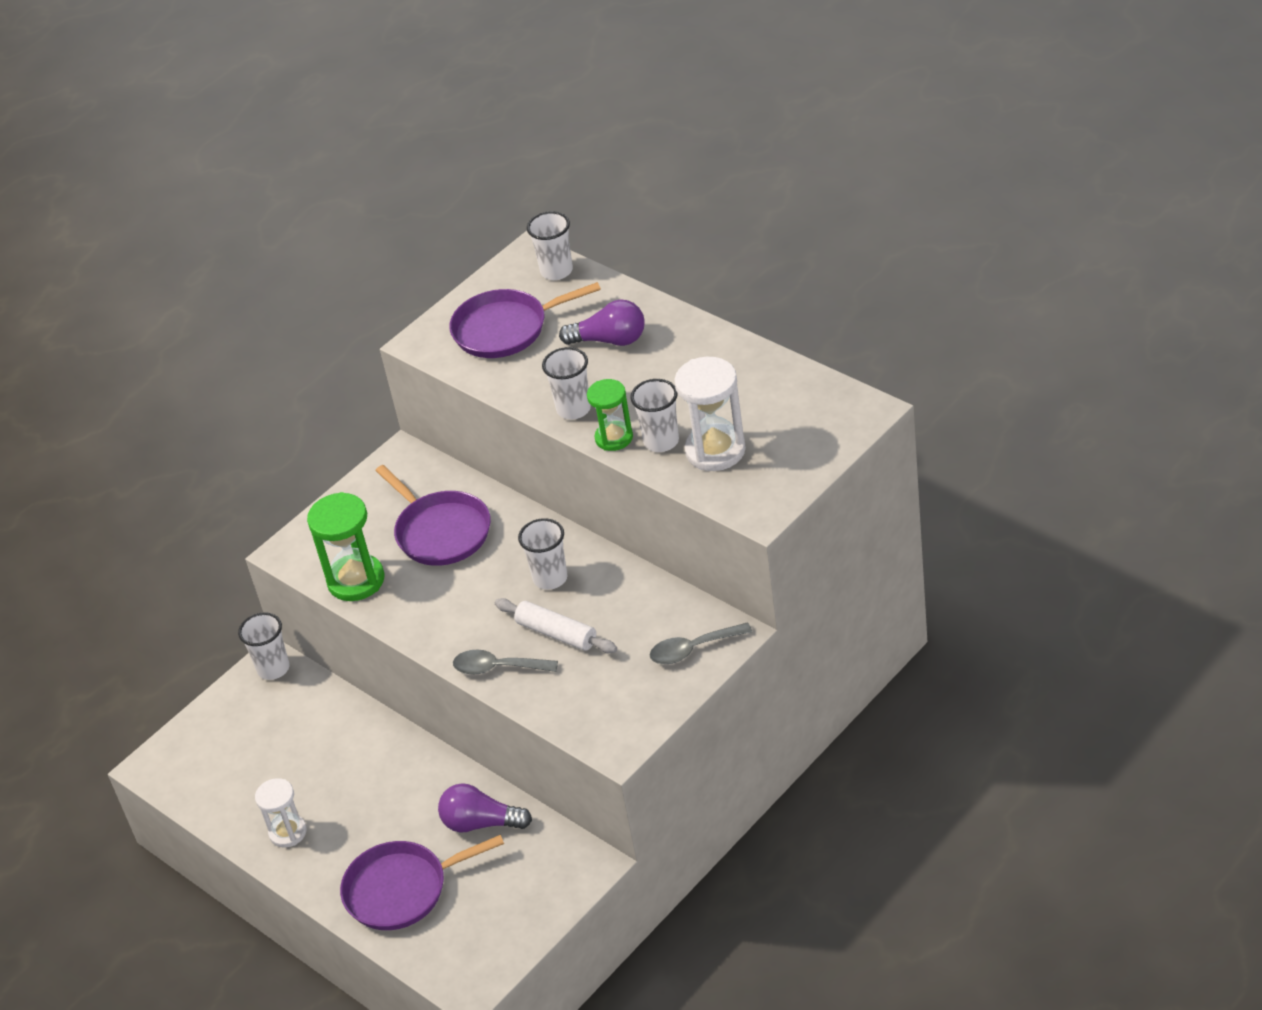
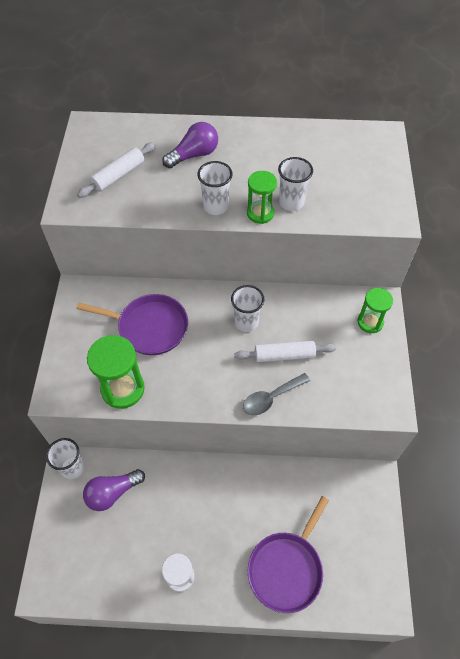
camera: 45 degrees left, 15 degrees up
purple light bulb [438,783,532,833] -> purple light bulb moved to [83,469,145,511]
purple pan [449,282,601,358] -> white rolling pin [77,142,156,198]
white cup [527,211,573,280] -> none
grey spoon [650,622,752,664] -> green hourglass [357,288,393,333]
white hourglass [674,357,746,471] -> none

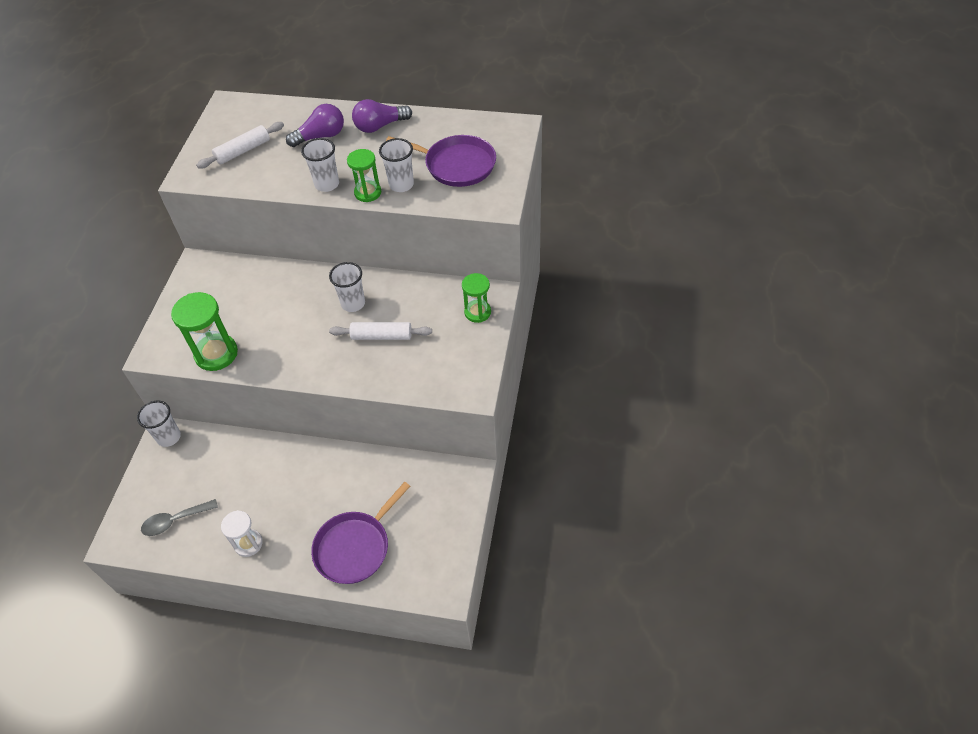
camera: 10 degrees right, 5 degrees down
purple pan [77,294,188,355] -> purple pan moved to [386,135,496,187]
purple light bulb [83,469,145,511] -> purple light bulb moved to [352,99,412,133]
grey spoon [243,373,310,415] -> grey spoon moved to [141,499,218,536]

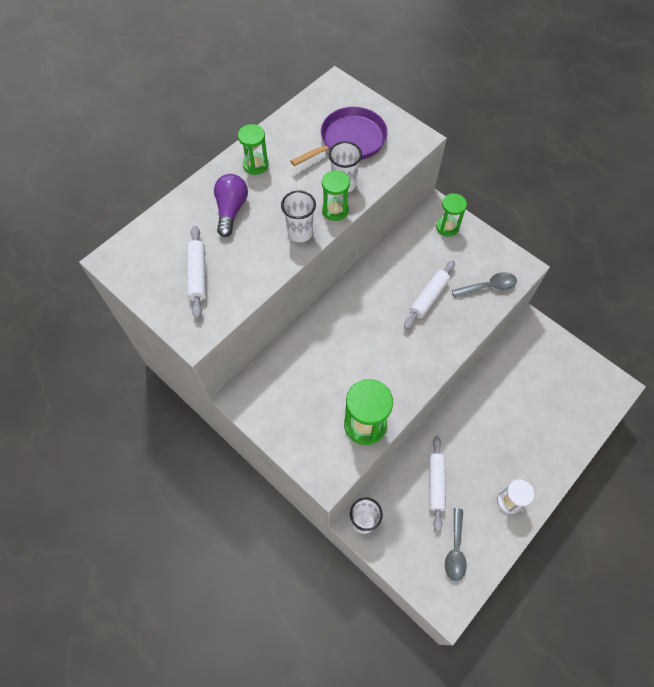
camera: 60 degrees left, 10 degrees up
purple pan [311,482,410,584] -> none
white cup [329,262,365,312] -> none
purple light bulb [352,99,412,133] -> green hourglass [238,124,269,175]
none -> white rolling pin [429,436,446,531]
none -> grey spoon [452,272,517,298]

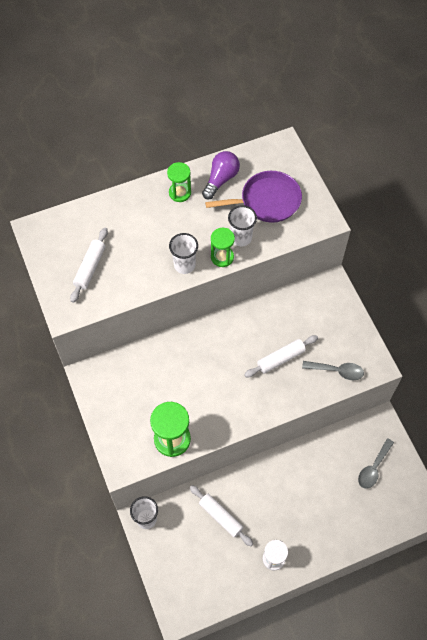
camera: 25 degrees right, 0 degrees up
purple light bulb [214,174,248,237] -> purple light bulb moved to [202,151,240,199]
white rolling pin [429,436,446,531] -> white rolling pin turned 75 degrees counterclockwise [190,485,253,546]
green hourglass [436,193,467,237] -> none
grey spoon [445,508,467,581] -> grey spoon moved to [358,438,394,489]

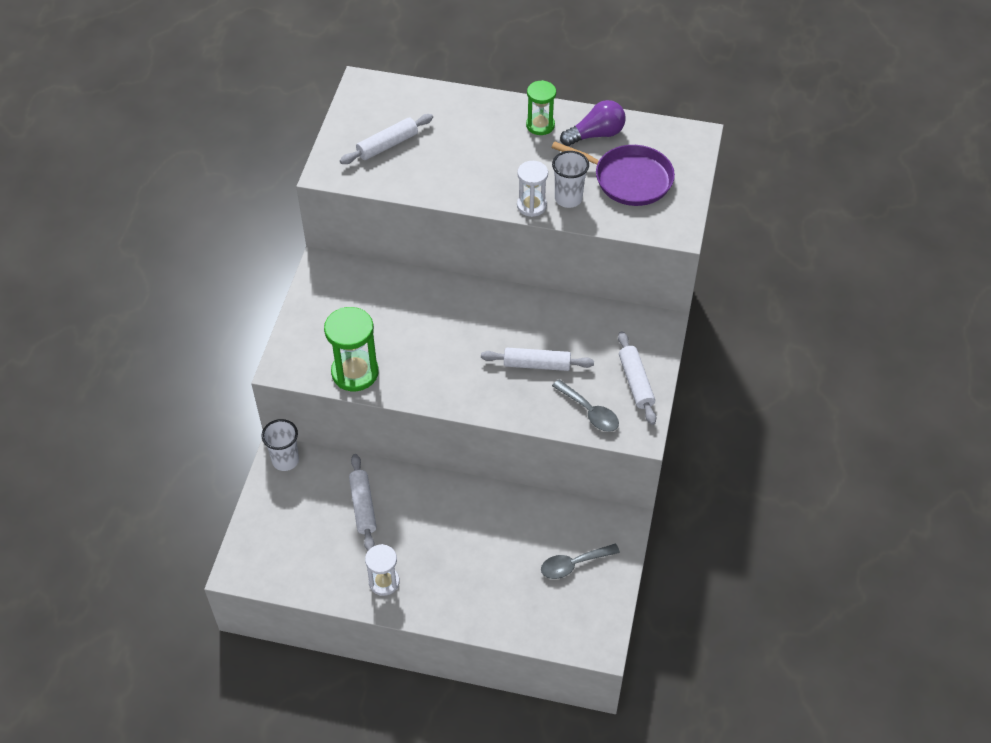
camera: 35 degrees right, 10 degrees down
white cup [169,233,198,274] -> none
green hourglass [211,228,235,267] -> white hourglass [517,161,548,217]
none -> white rolling pin [618,331,656,425]

